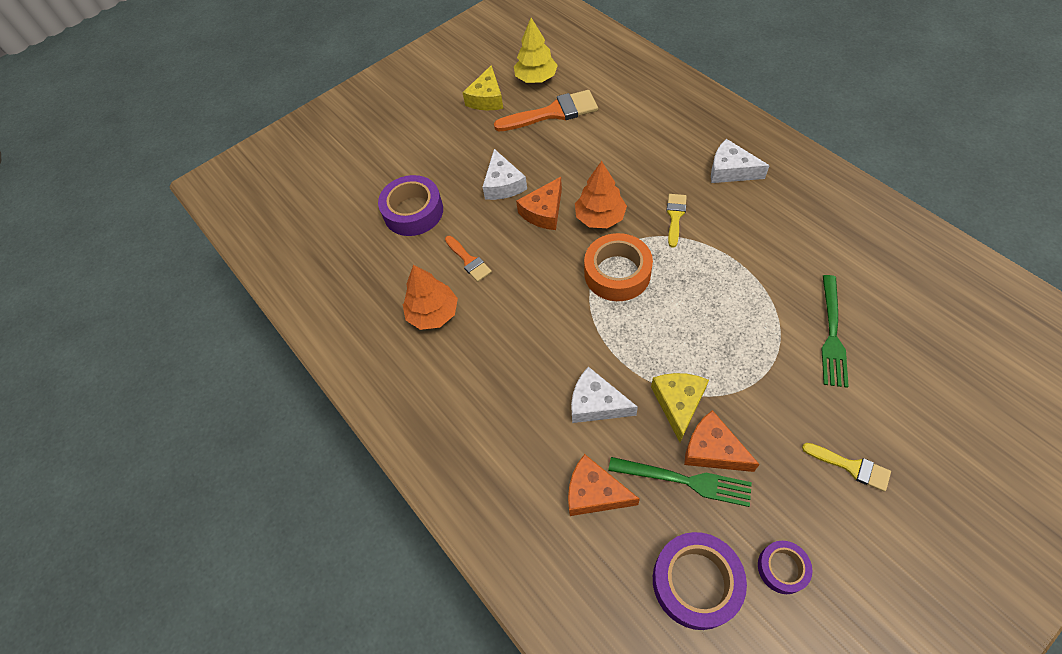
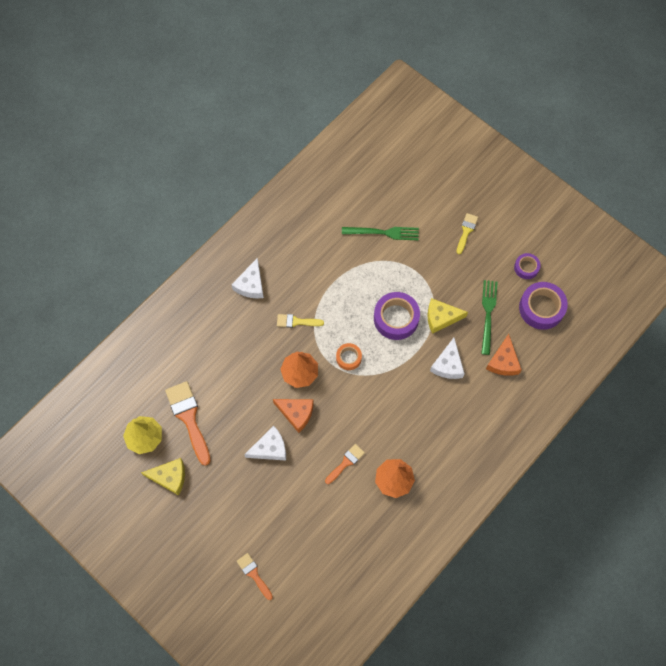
camera: 105 degrees left, 10 degrees up
purple tape [378,175,443,236] -> purple tape moved to [374,292,420,340]
orange tape [584,233,653,301] -> orange tape [336,343,362,370], size x0.56
orange cheese [684,410,760,472] -> none
none -> orange brush [237,553,273,600]

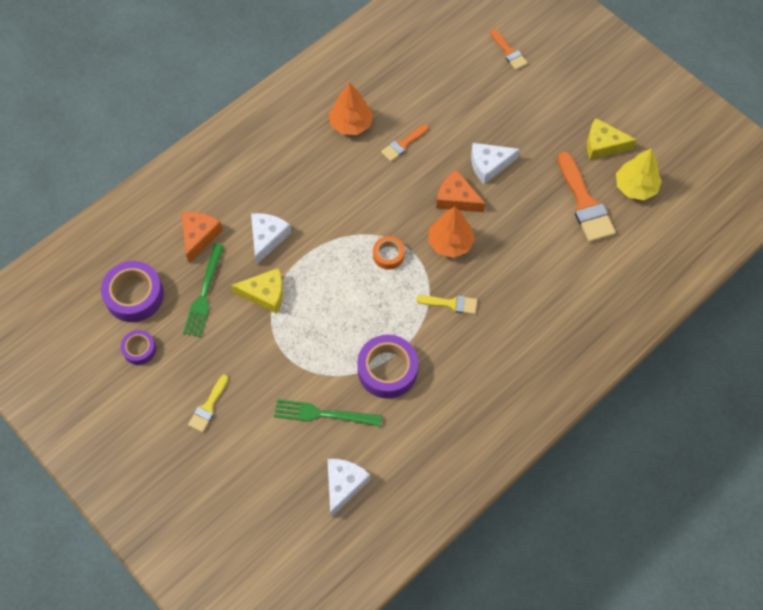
camera: 175 degrees left, 5 degrees down
white cheese [231,258,264,299] -> white cheese moved to [327,459,371,517]
purple tape [374,292,420,340] -> purple tape moved to [357,335,418,399]

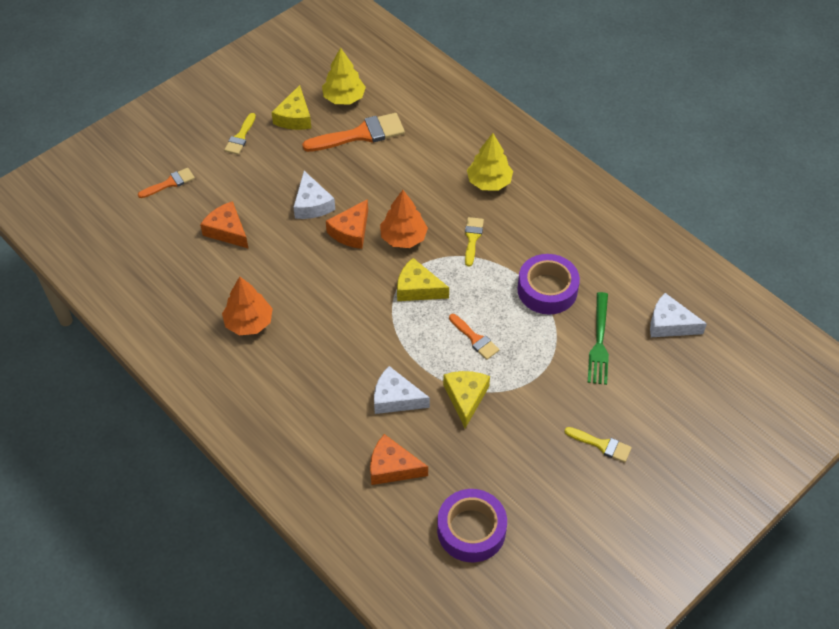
camera: 90 degrees left, 10 degrees down
purple tape [121,330,156,365] -> none
green fork [183,244,224,337] -> none
orange tape [373,236,405,270] -> yellow cheese [397,258,449,301]
orange brush [381,124,429,162] -> orange brush moved to [449,314,499,360]
none -> orange cheese [200,201,249,249]
none -> yellow brush [224,113,256,155]
none -> yellow tree [467,133,513,191]

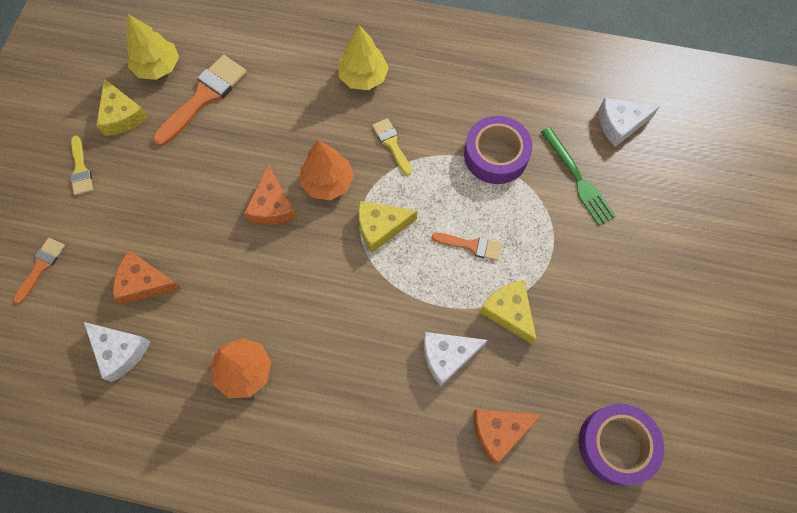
camera: 35 degrees left, 15 degrees up
white cheese [293,171,335,219] -> white cheese moved to [84,322,150,382]
yellow brush [564,427,632,463] -> none

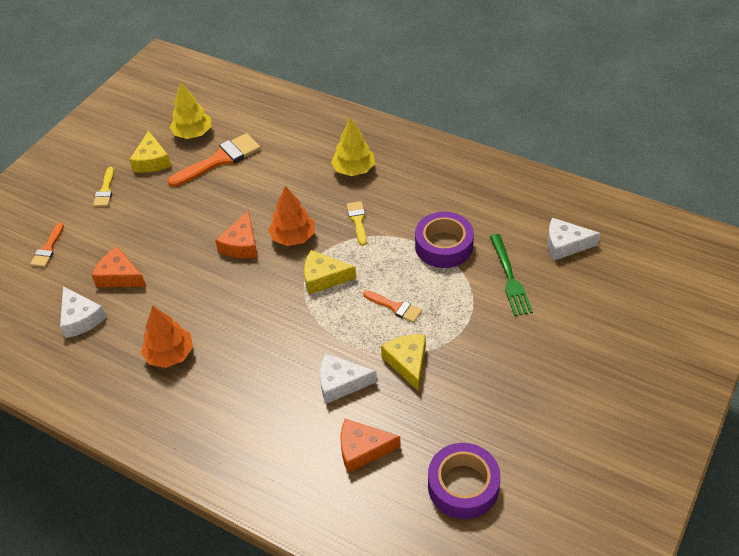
camera: 20 degrees right, 20 degrees down
orange brush [13,238,65,304] -> orange brush turned 150 degrees clockwise [30,223,64,267]

